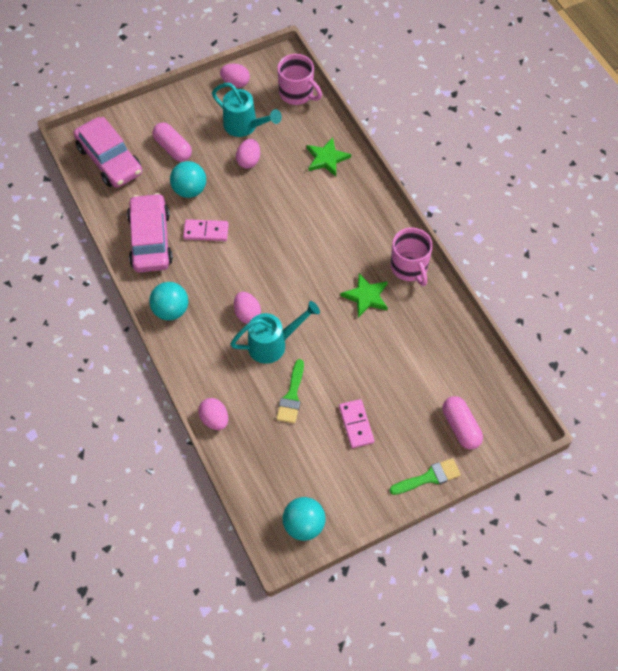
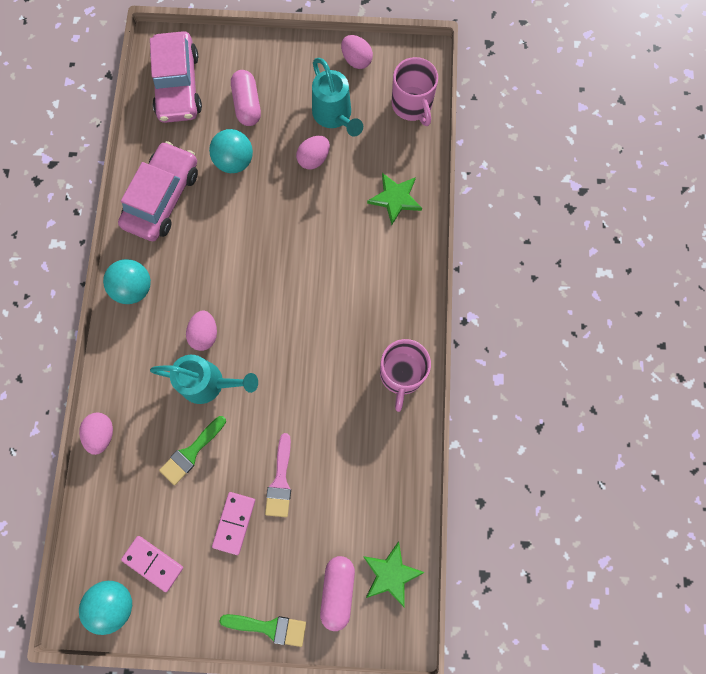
camera: 30 degrees right, 15 degrees up
pink domino [183,219,229,241] -> pink domino moved to [121,536,183,592]
green star [340,273,388,318] -> green star moved to [363,541,424,608]
none -> pink brush [265,433,291,517]

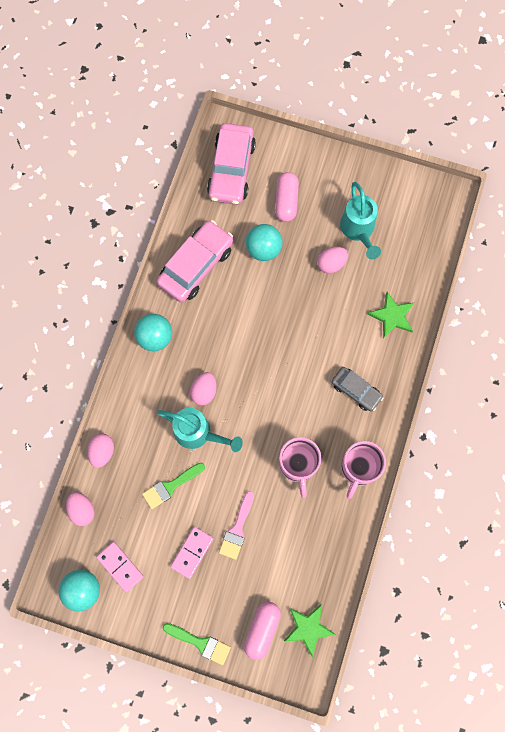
camera: 15 degrees right, 0 degrees up
pink egg [341,35,373,69] -> pink egg moved to [66,492,95,526]
pink mug [392,57,438,126] -> pink mug moved to [279,437,321,498]
none -> grey car [332,367,384,412]

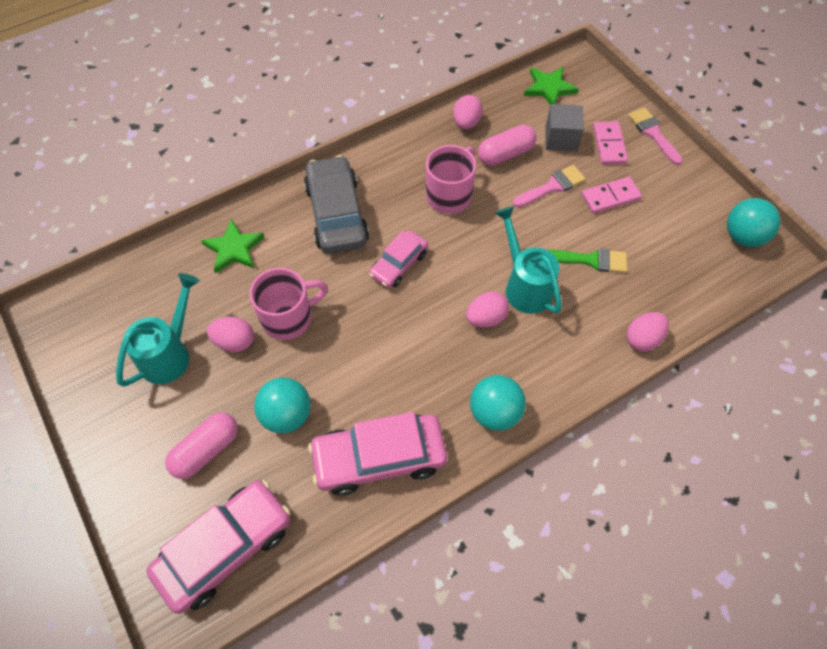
camera: 140 degrees left, 15 degrees down
pink egg [66,492,95,526] -> pink egg moved to [453,95,483,129]
pink domino [96,542,144,592] -> pink domino moved to [593,121,628,165]
green brush [163,623,231,665] -> pink brush [628,107,683,165]
pink capsule [244,602,281,660] -> pink capsule moved to [478,125,536,166]
grey car [332,367,384,412] -> grey car [304,155,369,254], size x1.71
pink mug [341,441,386,499] -> pink mug moved to [250,268,328,340]
none -> pink car [369,230,428,288]
none -> grey cube [545,104,584,152]

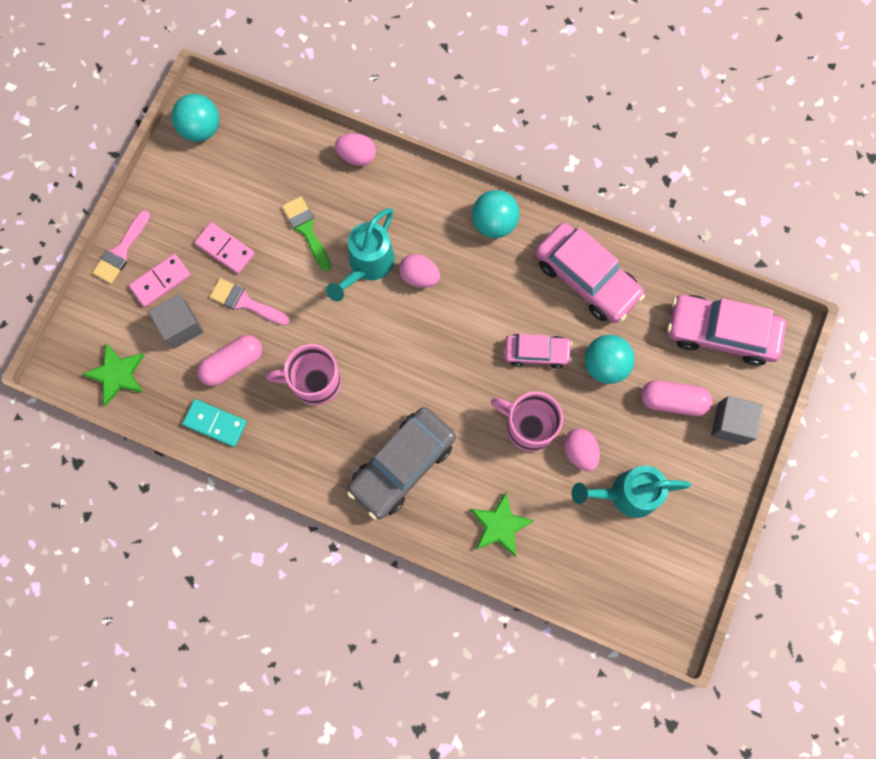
camera: 125 degrees left, 15 degrees up
pink car [369,230,428,288] -> pink car moved to [505,334,572,369]
pink egg [453,95,483,129] -> turquoise domino [182,399,247,447]
pink capsule [478,125,536,166] -> pink capsule turned 60 degrees counterclockwise [197,335,262,386]
none -> grey cube [711,396,763,445]

